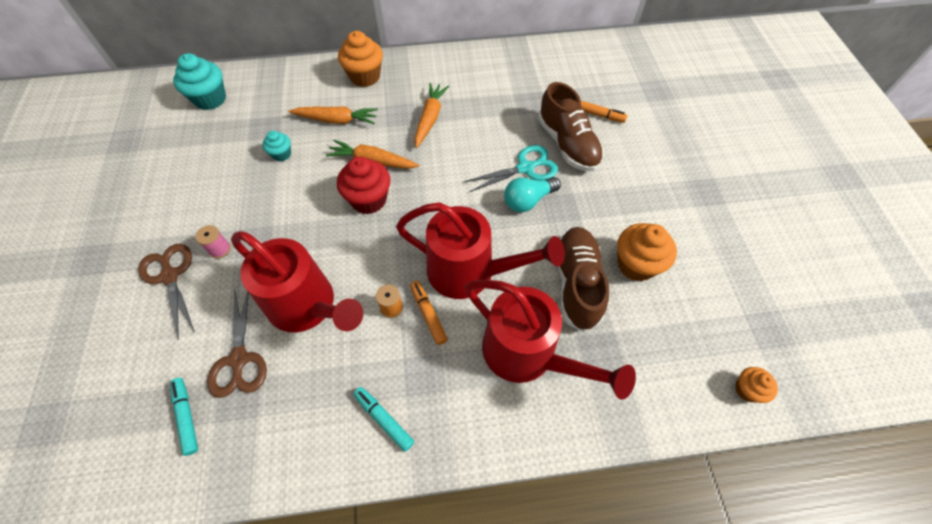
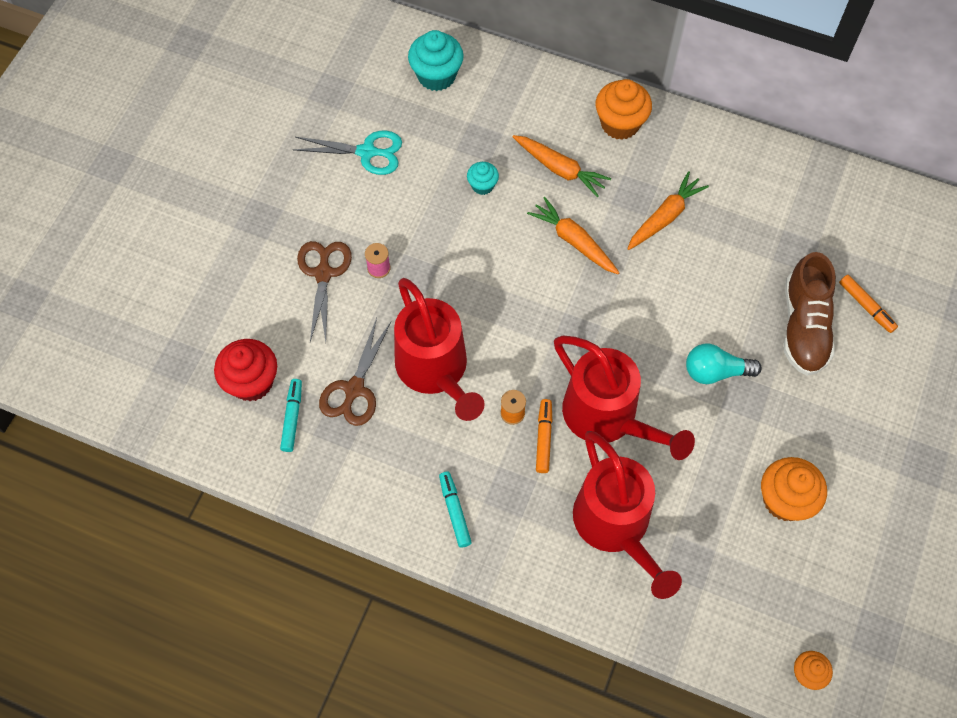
camera: 30 degrees right, 5 degrees up
red cupcake [337,157,390,214] -> red cupcake moved to [214,339,277,401]
turquoise scissors [464,145,558,192] -> turquoise scissors moved to [292,130,402,175]
brown shoe [558,227,609,332] -> none

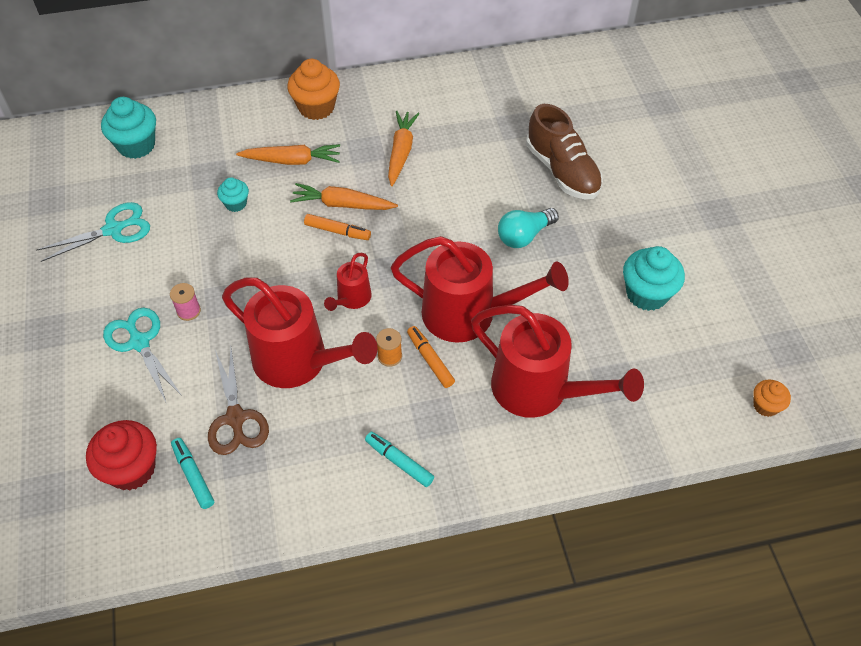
camera: 35 degrees left, 10 degrees down
brown scissors [297,241,352,342] -> turquoise scissors [103,308,182,404]
orange cupcake [761,457,827,521] -> turquoise cupcake [623,246,685,311]
orange marker [839,275,898,333] -> orange marker moved to [304,214,371,240]
none -> red watering can [324,253,372,311]

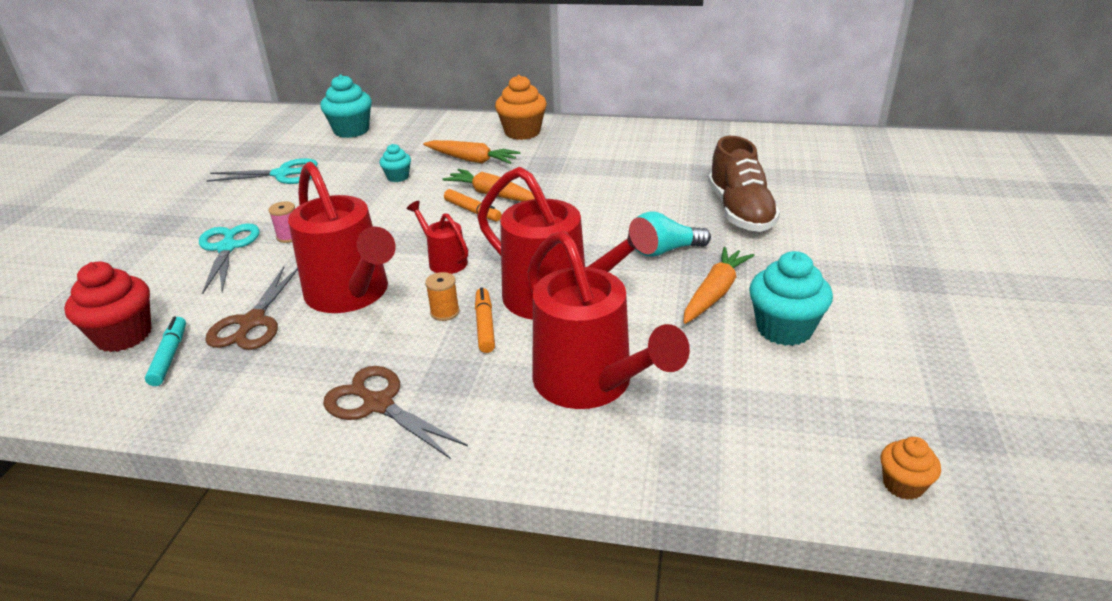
camera: 25 degrees right, 20 degrees down
red watering can [324,253,372,311] -> red watering can turned 90 degrees clockwise [407,201,468,274]
turquoise marker [365,432,434,487] -> brown scissors [323,366,468,459]
orange carrot [388,111,420,186] -> orange carrot moved to [683,247,754,324]

